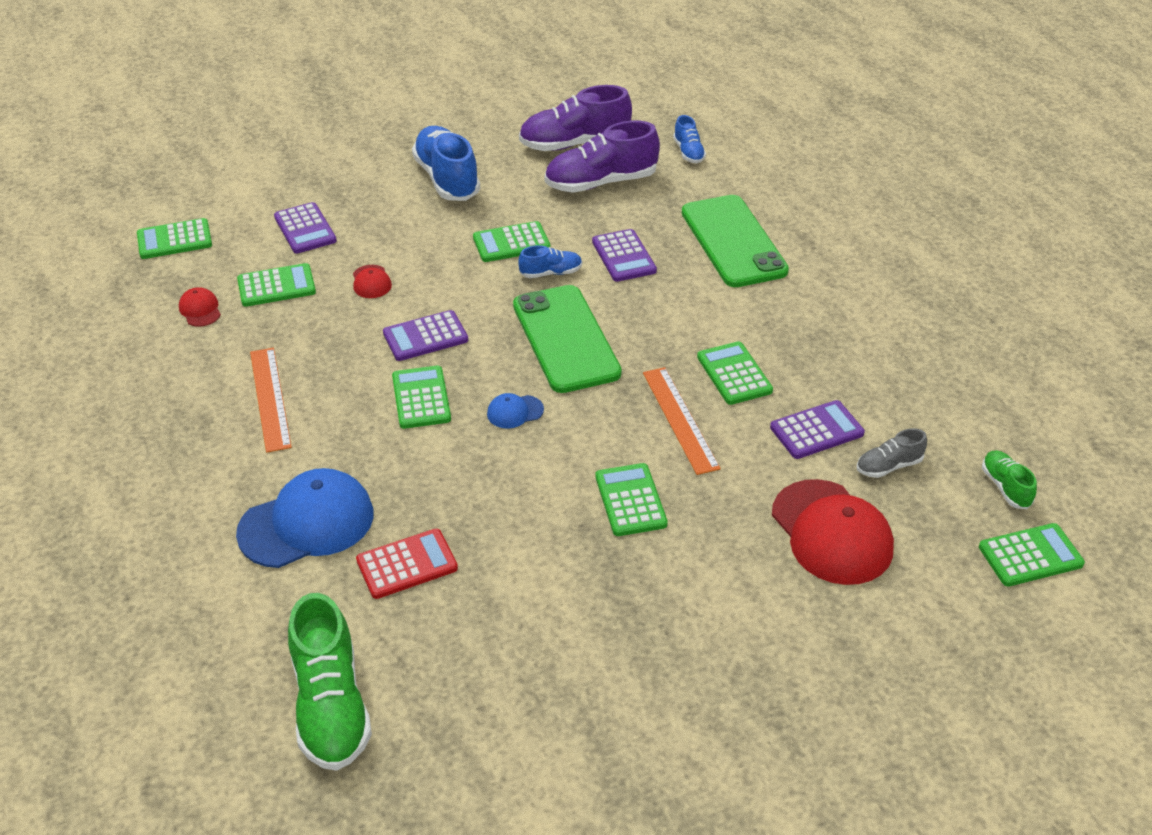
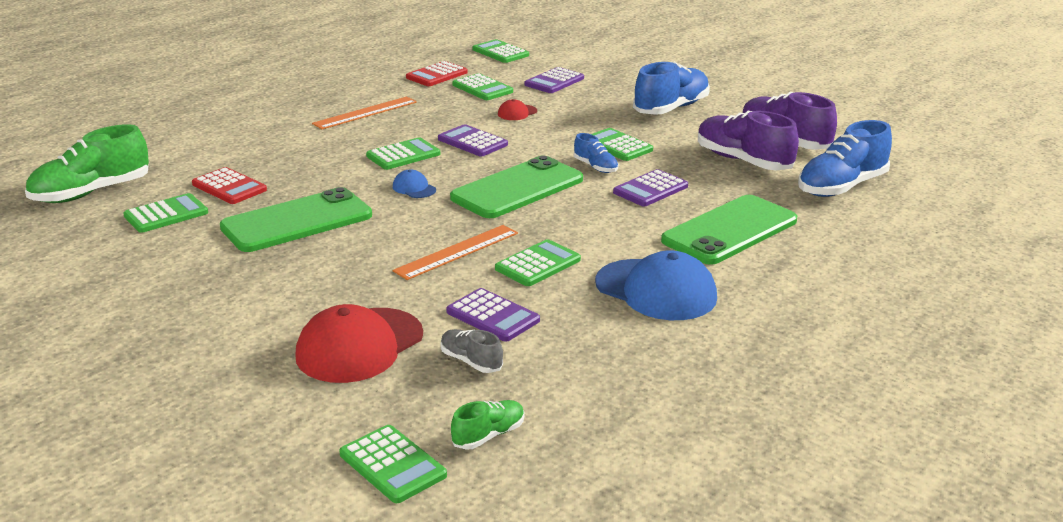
camera: 65 degrees right, 15 degrees down
red cap [179,287,221,327] -> red calculator [406,61,468,86]
blue cap [236,468,373,568] -> blue cap moved to [595,251,717,320]
green calculator [595,463,668,536] -> green calculator moved to [124,193,208,233]
blue shoe [673,115,706,163] -> blue shoe [798,120,892,197], size x1.98
none -> green phone [220,187,372,252]

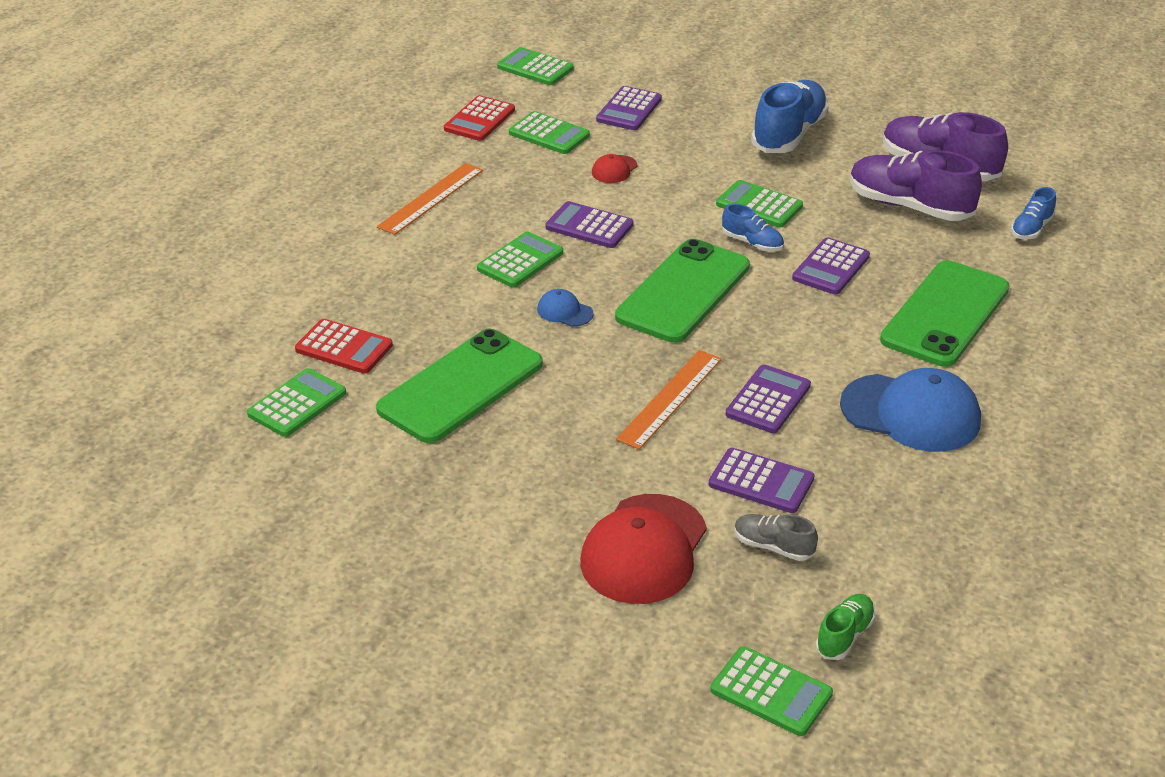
camera: 15 degrees left, 10 degrees up
green shoe [25,124,149,203] -> none
green calculator [495,239,581,286] -> purple calculator [726,365,811,433]
blue shoe [798,120,892,197] -> blue shoe [1011,187,1056,239], size x0.50

